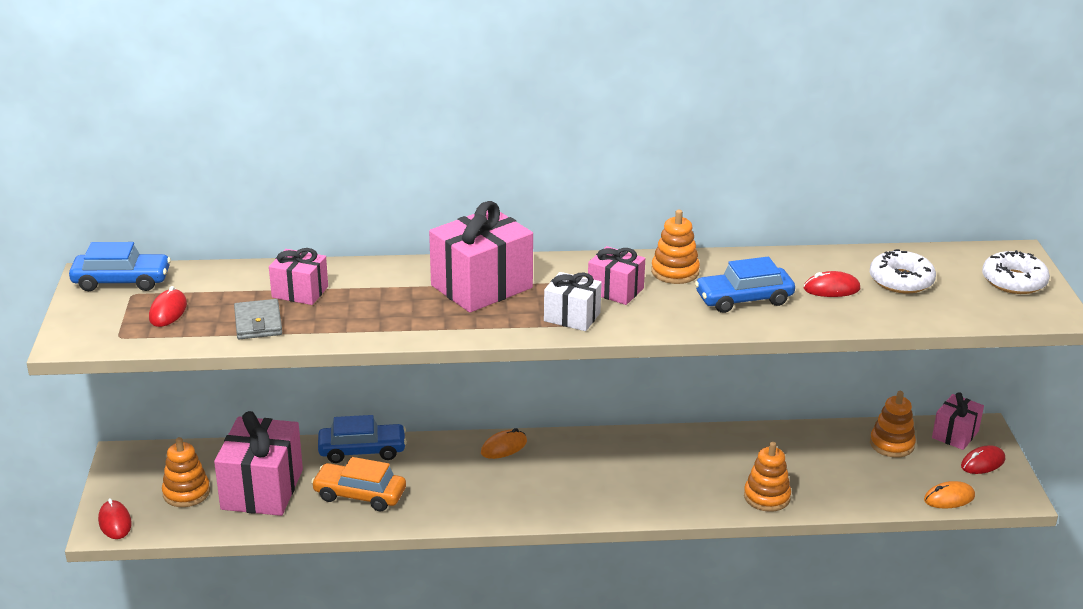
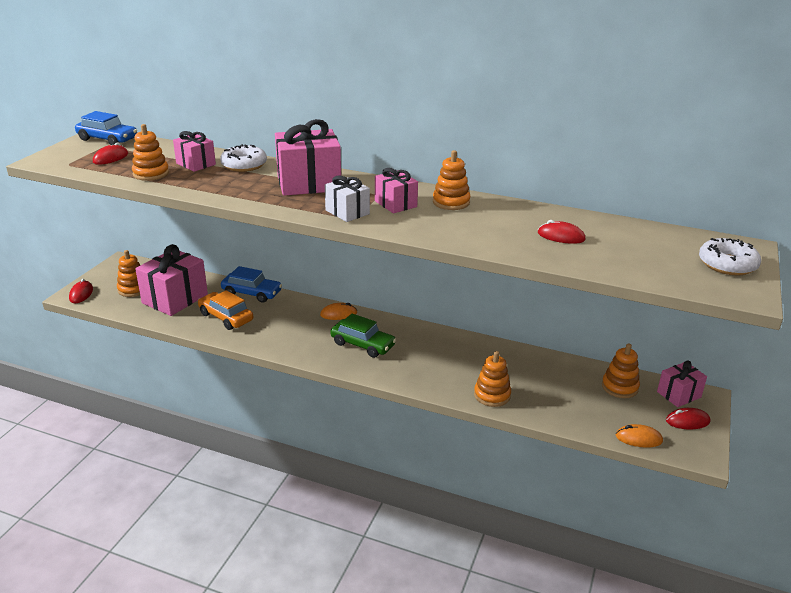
camera: 25 degrees right, 0 degrees up
grey wallet [234,299,282,339] -> orange stacking toy [132,124,169,181]
blue car [695,257,795,313] -> none
white donut [870,249,936,293] -> white donut moved to [220,144,267,172]
none -> green car [330,314,396,358]

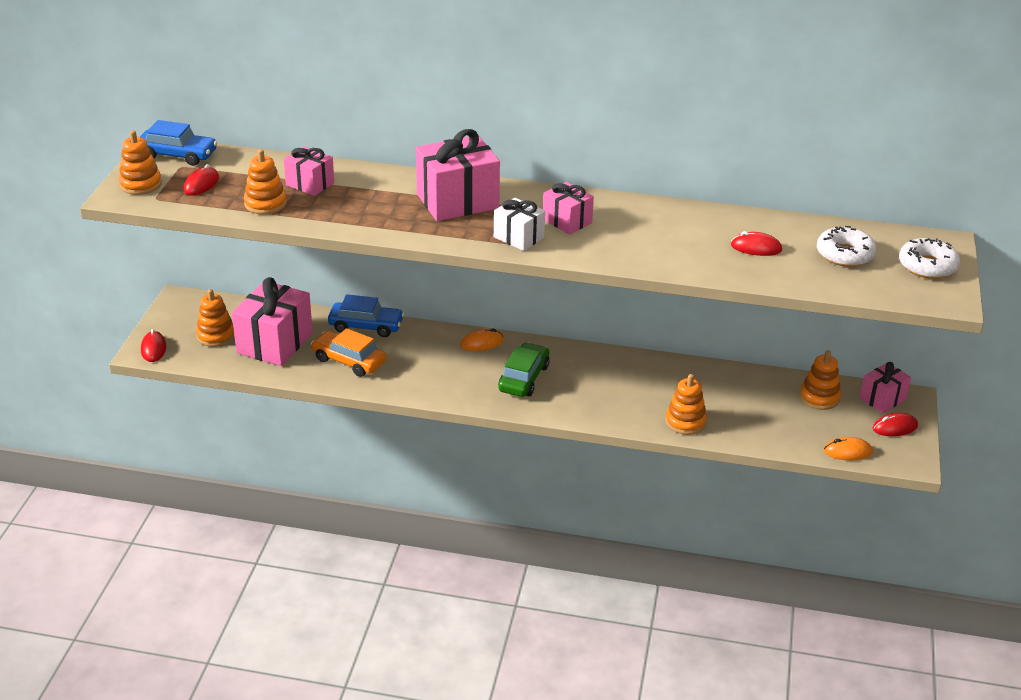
camera: 10 degrees left, 5 degrees up
white donut [220,144,267,172] -> white donut moved to [817,226,877,267]
green car [330,314,396,358] -> green car turned 90 degrees counterclockwise [498,342,550,397]
orange stacking toy [433,150,470,210] -> orange stacking toy moved to [119,130,162,195]

